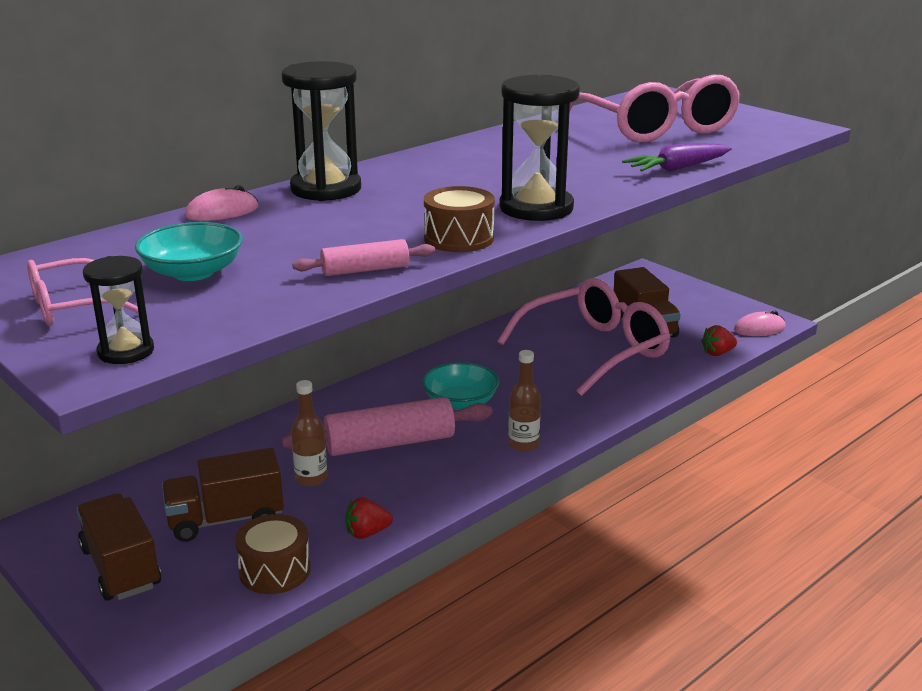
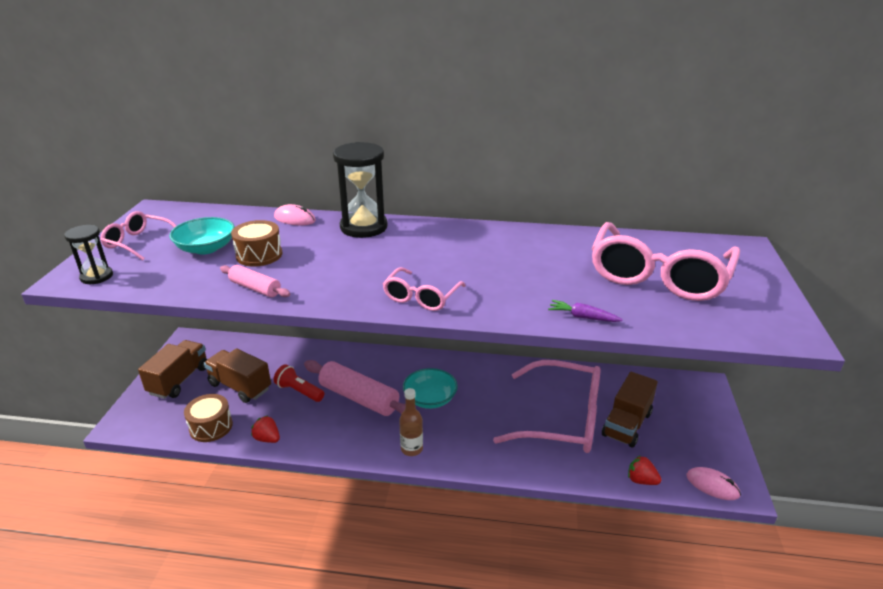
camera: 50 degrees right, 5 degrees up
brown bottle [291,380,327,487] -> red flashlight [274,364,324,402]
brown drum [424,186,495,252] -> brown drum moved to [231,220,282,267]
black hourglass [499,75,580,221] -> pink glasses [383,267,466,311]
purple carrot [622,143,732,172] -> purple carrot [548,300,623,322], size x0.65

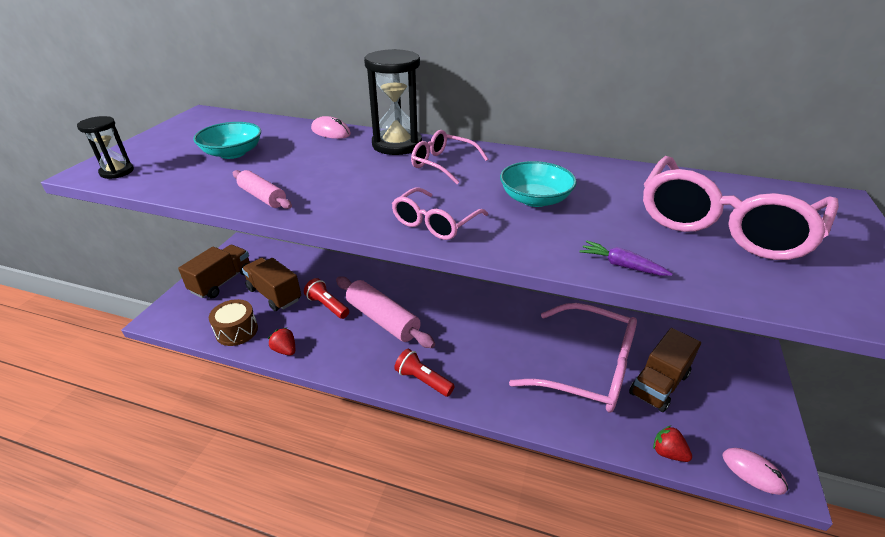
camera: 10 degrees right, 5 degrees up
pink glasses [100,211,176,260] -> pink glasses moved to [411,130,488,184]
brown drum [231,220,282,267] -> none
brown bottle [399,388,423,456] -> red flashlight [394,349,455,397]
turquoise bowl [403,368,458,409] -> turquoise bowl moved to [500,161,577,207]

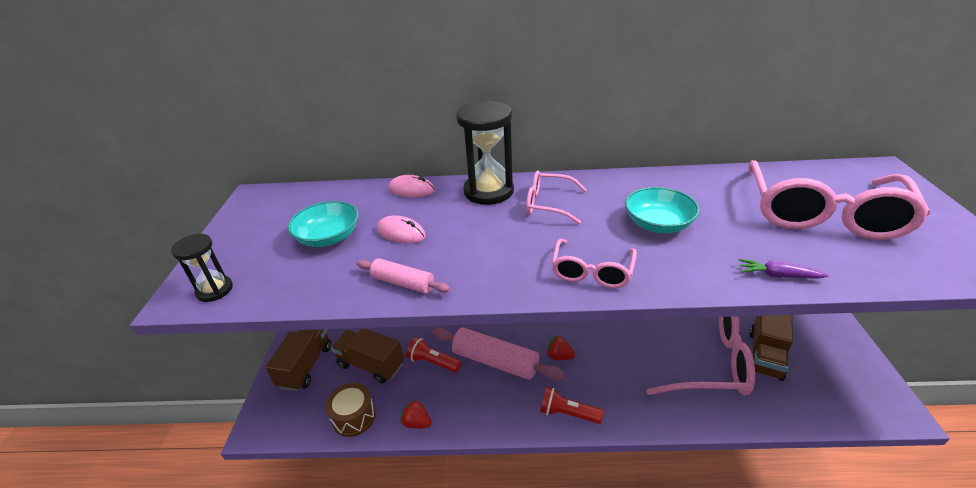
camera: 15 degrees left, 0 degrees up
red strawberry [653,425,692,462] -> red strawberry moved to [547,335,575,360]
pink mouse [722,448,788,495] -> pink mouse moved to [377,216,426,244]

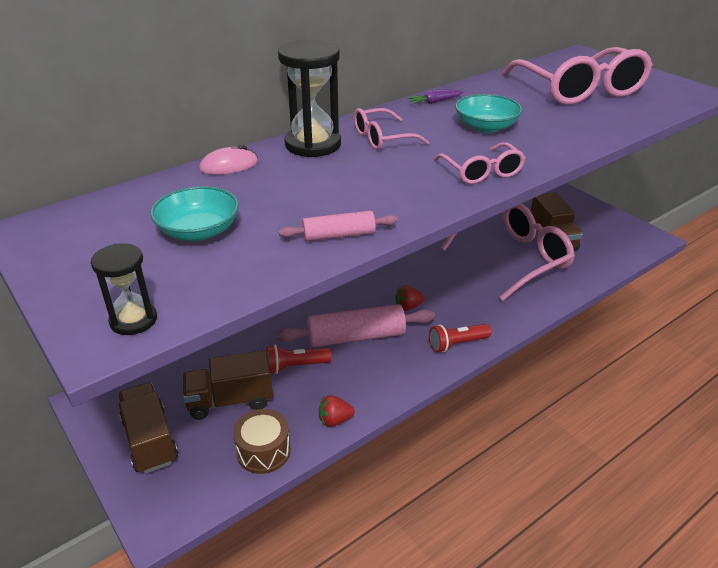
camera: 40 degrees left, 0 degrees up
pink mouse [377,216,426,244] -> none
purple carrot [738,259,829,279] -> purple carrot moved to [406,90,463,104]

